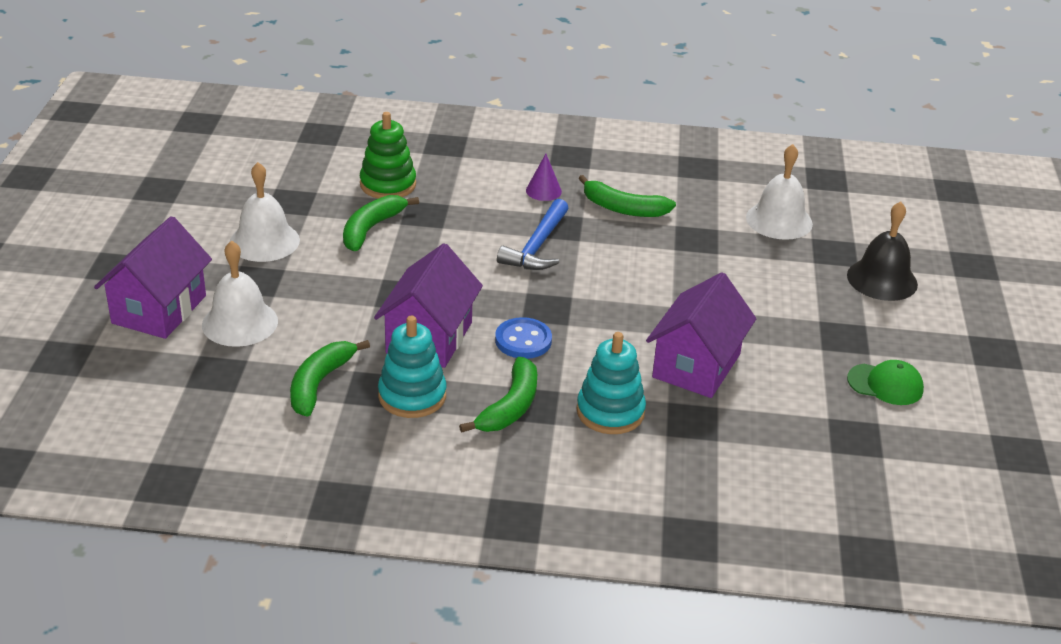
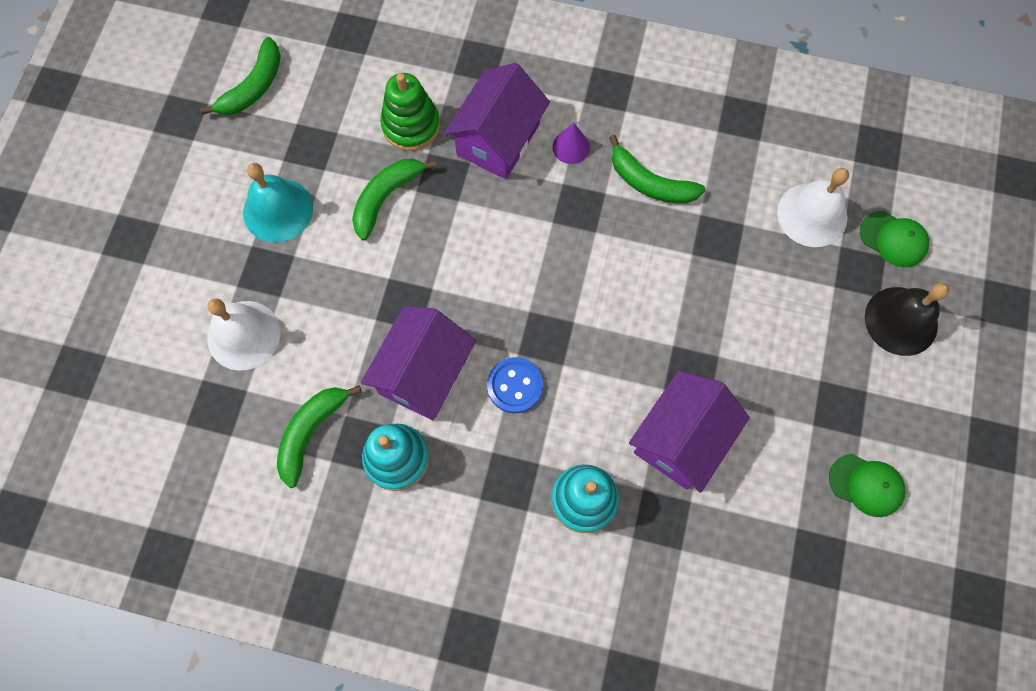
camera: 10 degrees right, 35 degrees up
purple house [94,216,212,339] -> purple house moved to [444,63,550,179]
white bell [230,162,300,262] -> turquoise bell [243,163,313,243]
green banana [459,357,537,433] -> green banana moved to [200,37,281,115]
blue hammer [497,199,569,270] -> none
none -> green cap [860,211,929,268]

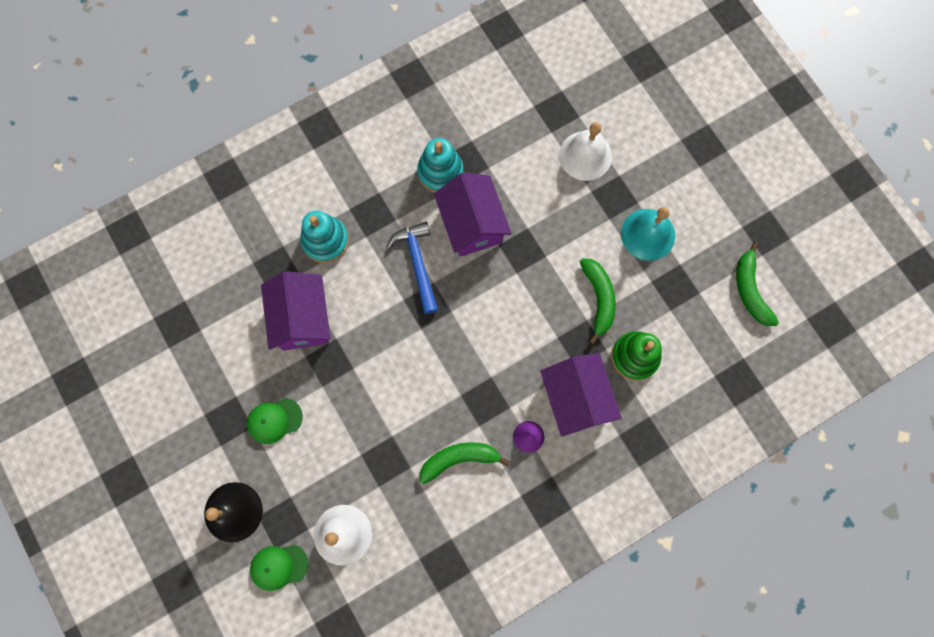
camera: 135 degrees right, 5 degrees up
green banana [277,385,362,488] -> none
blue button [487,357,543,413] -> blue hammer [386,222,438,314]
green cap [829,454,906,517] -> green cap moved to [247,398,303,444]

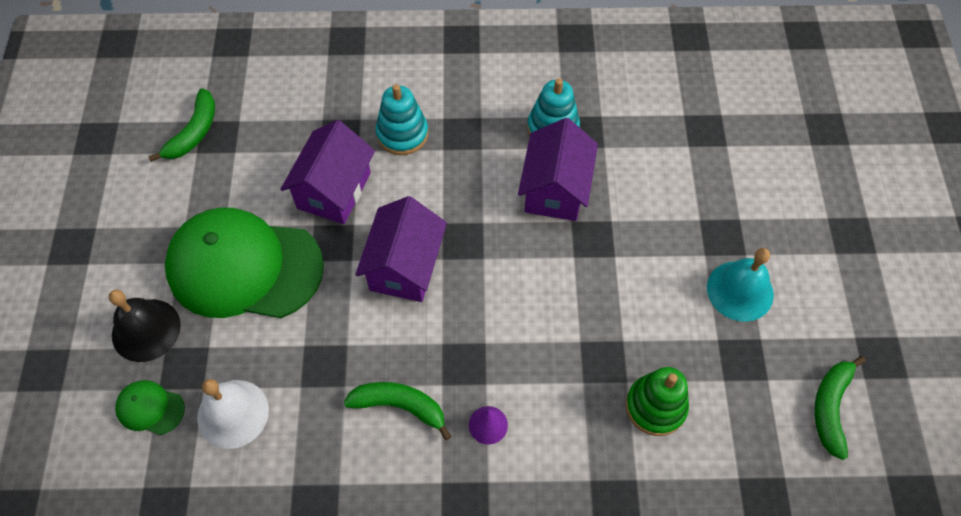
camera: 30 degrees right, 15 degrees down
green cap [247,398,303,444] -> green cap [165,207,324,318], size x2.45
blue hammer [386,222,438,314] -> none
purple house [540,353,622,437] -> purple house moved to [355,196,447,302]
white bell [559,122,612,181] -> none
green banana [580,258,616,344] -> green banana moved to [148,88,215,162]

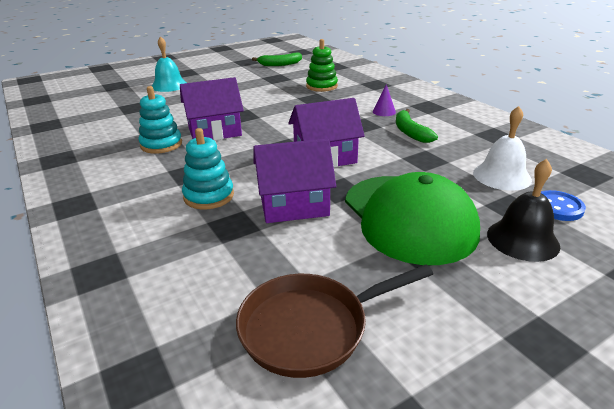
camera: 120 degrees left, 30 degrees down
green cap [115,380,185,435] -> blue button [541,190,586,221]
green banana [148,88,215,162] -> brown pan [236,265,433,378]
turquoise bell [707,248,774,322] -> turquoise bell moved to [152,36,187,92]

